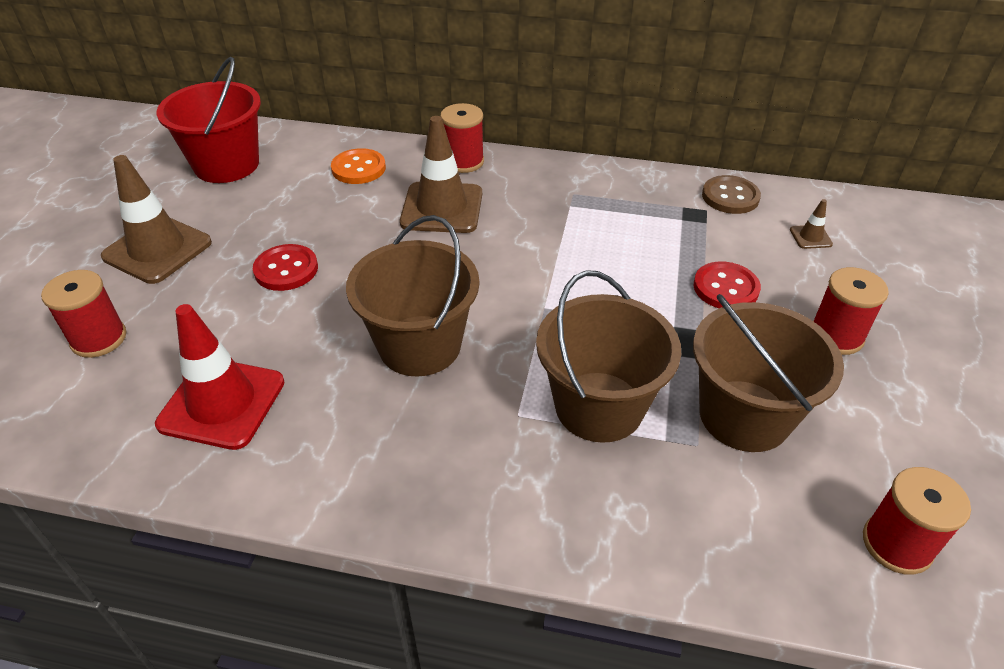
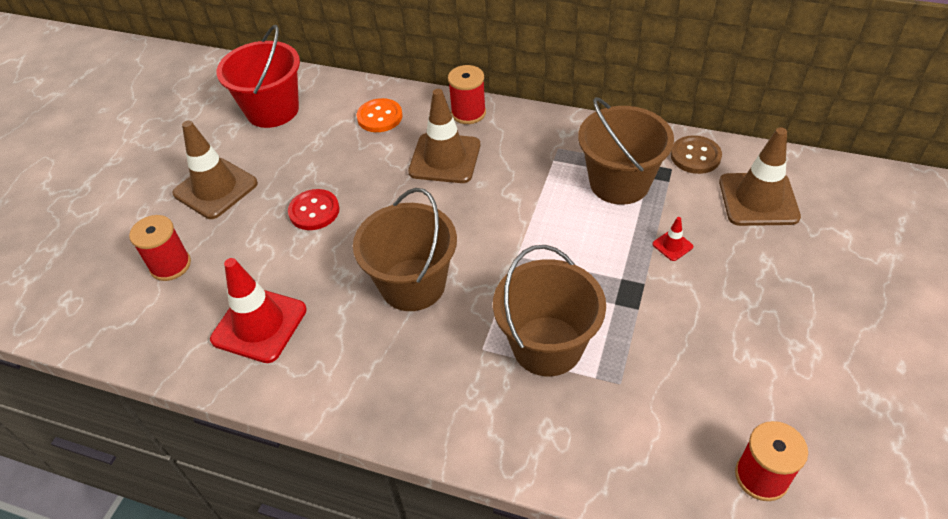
camera: 10 degrees right, 5 degrees up
brown bucket [693,294,844,452] -> brown bucket moved to [578,97,674,205]
red button [694,262,761,308] -> red traffic cone [652,217,693,261]
brown traffic cone [790,199,833,249] -> brown traffic cone [719,127,801,226], size x2.33
red spool [813,267,889,355] -> none

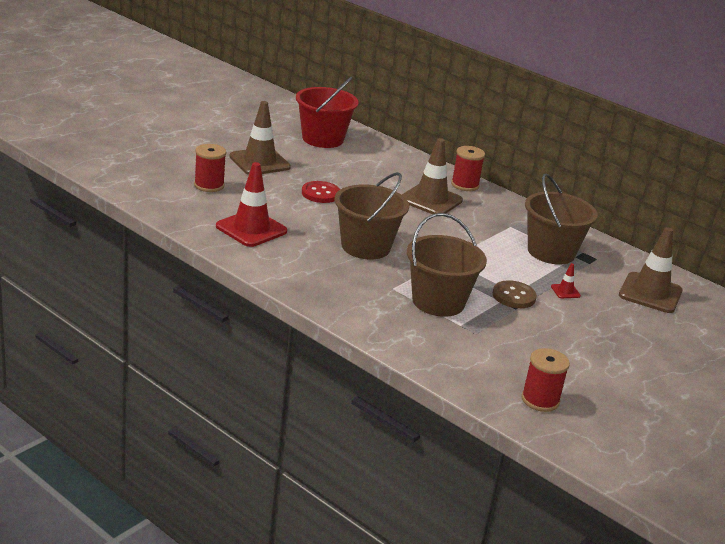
camera: 15 degrees right, 20 degrees down
orange button [357,98,402,132] -> none
brown button [671,135,722,174] -> brown button moved to [493,280,537,308]

